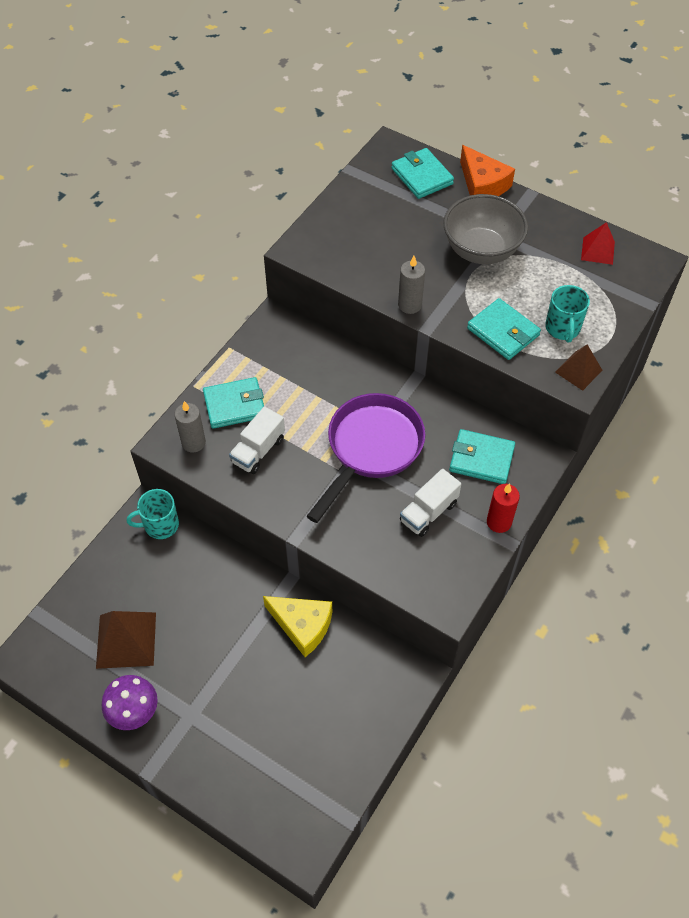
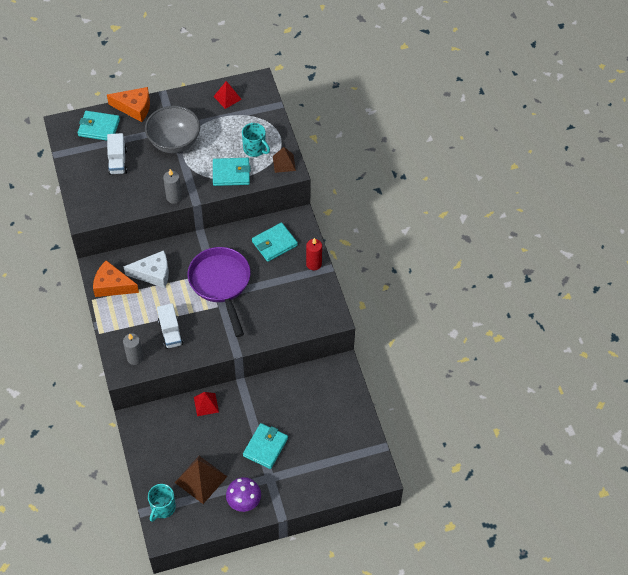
camera: 50 degrees left, 0 degrees up
turquoise mug [127,489,179,539] -> turquoise mug moved to [148,484,176,522]
turquoise wallet [203,377,264,429] -> turquoise wallet moved to [243,423,288,469]
yellow cheese [263,596,332,657] -> none
white truck [400,469,461,537] -> white truck moved to [107,133,127,175]
none -> orange cheese [93,260,139,297]
none -> white cheese [124,250,169,288]
none -> red pyramid [194,392,219,416]

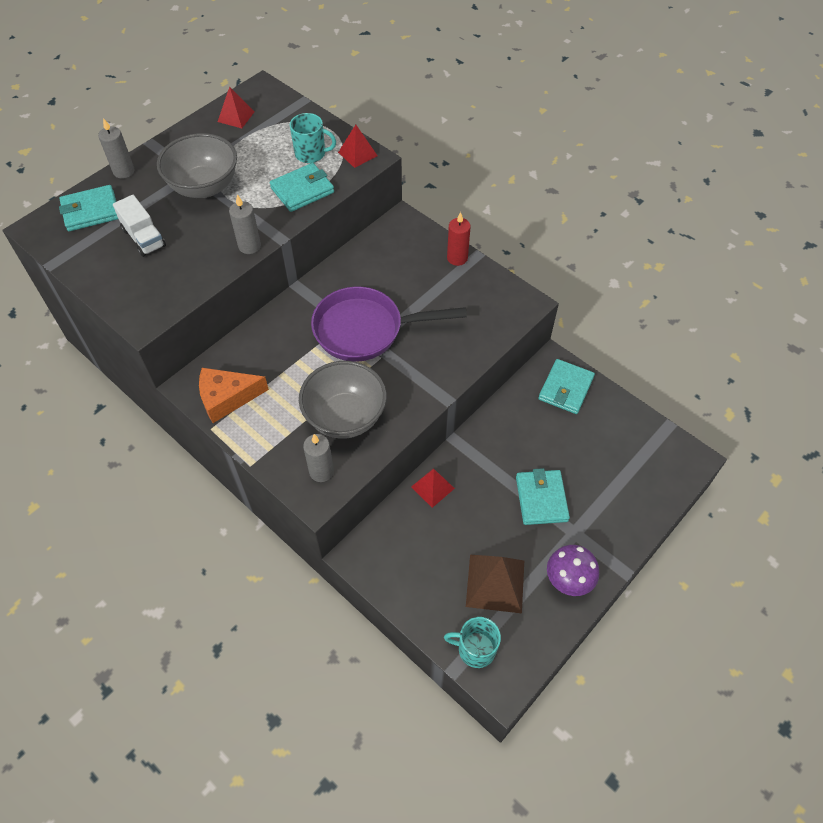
camera: 30 degrees left, 0 degrees up
orange cheese [107,87,150,122] -> grey candle [98,118,135,178]
white cheese [124,250,169,288] -> none
turquoise mug [148,484,176,522] -> turquoise mug turned 105 degrees clockwise [444,617,501,668]
white truck [157,303,183,349] -> grey bowl [299,361,387,439]
purple pan [188,247,251,337] -> purple pan turned 45 degrees counterclockwise [311,287,467,362]
turquoise wallet [252,222,298,262] -> turquoise wallet moved to [538,359,595,414]
brown pyramid [273,147,296,173] -> red pyramid [338,125,378,168]

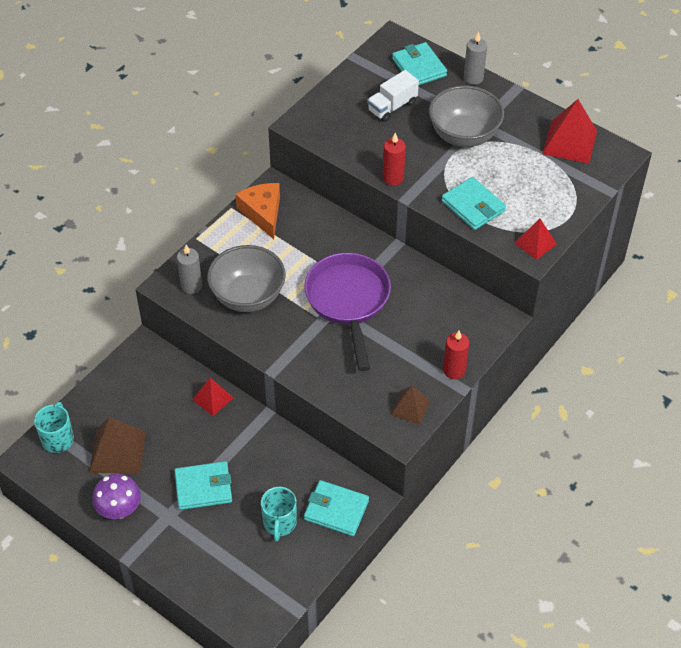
camera: 85 degrees right, 5 degrees down
red pyramid [218,87,255,128] -> red pyramid [542,99,597,164], size x1.65
grey candle [229,194,261,254] -> red candle [383,133,406,186]
turquoise mug [290,113,336,163] -> turquoise mug moved to [261,487,297,542]
none -> brown pyramid [391,385,430,425]

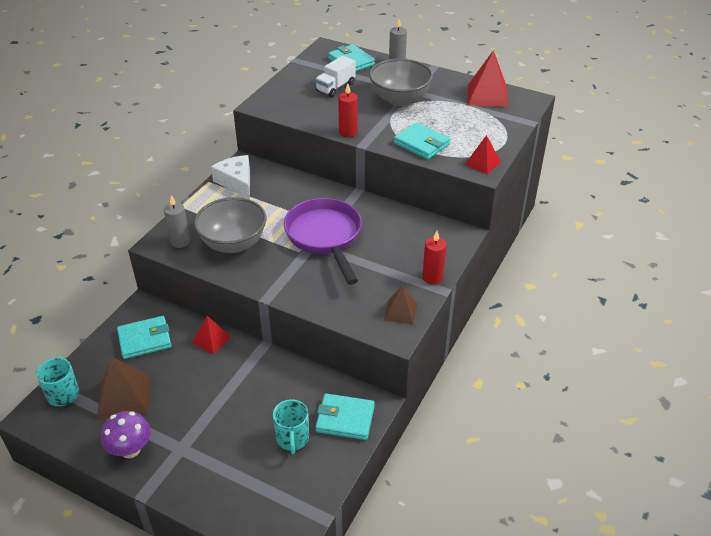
camera: 10 degrees left, 10 degrees down
turquoise wallet [174,461,232,510] -> turquoise wallet moved to [117,316,172,359]
orange cheese [235,183,280,239] -> white cheese [211,155,250,200]

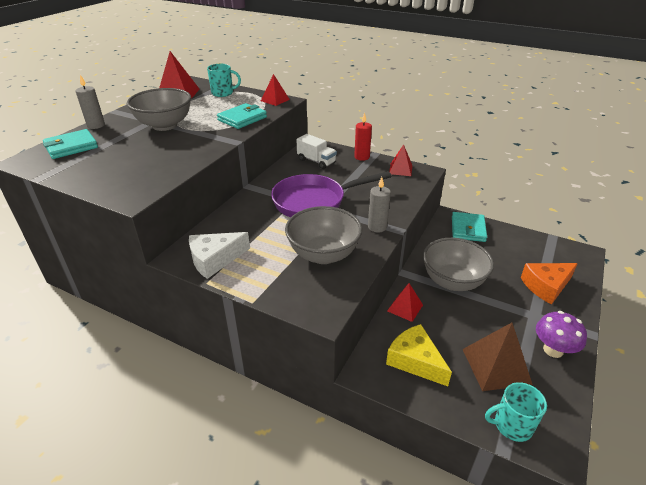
camera: 90 degrees left, 5 degrees down
turquoise wallet [117,316,172,359] -> yellow cheese [386,324,452,386]
grey candle [164,195,190,248] -> grey candle moved to [368,177,391,232]
turquoise mug [273,399,309,454] -> turquoise mug moved to [207,64,241,97]
white truck [315,56,356,97] -> white truck moved to [296,134,337,169]
red candle [338,83,358,137] -> none
brown pyramid [384,285,417,325] -> red pyramid [389,144,412,176]
none -> grey bowl [423,238,494,291]
none -> orange cheese [521,263,578,305]

